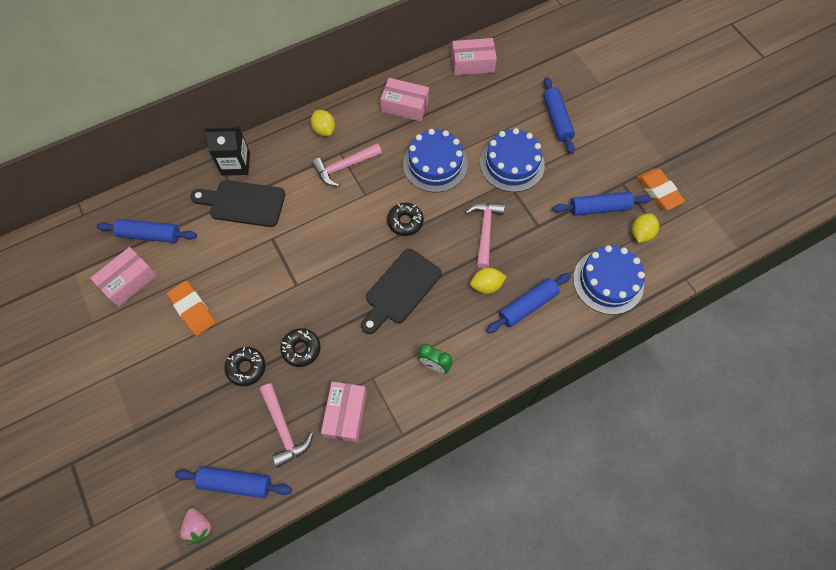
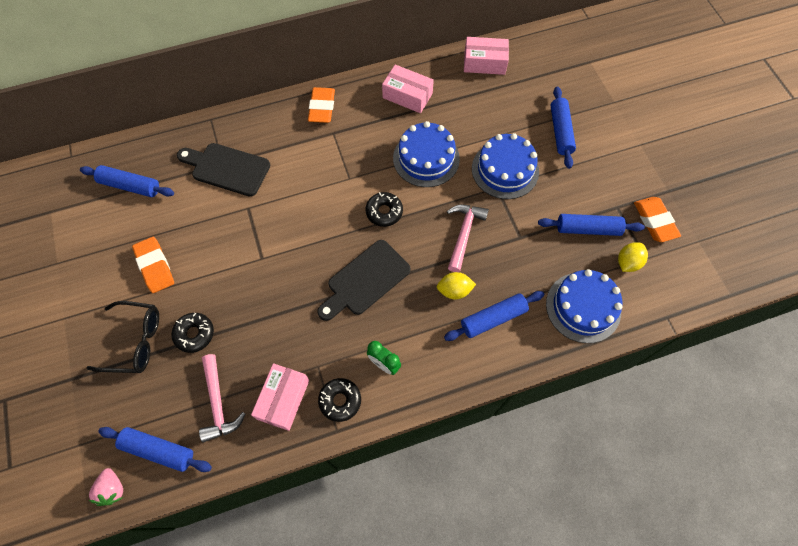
camera: 10 degrees right, 0 degrees up
pink box [90,247,157,307] -> none
black carton [205,126,250,176] -> none
black donut [280,328,321,367] -> black donut moved to [318,378,361,422]
yellow lemon [311,110,335,136] -> orange eraser [308,87,335,123]
pink hammer [312,143,382,187] -> none
none -> black glasses [87,301,159,373]

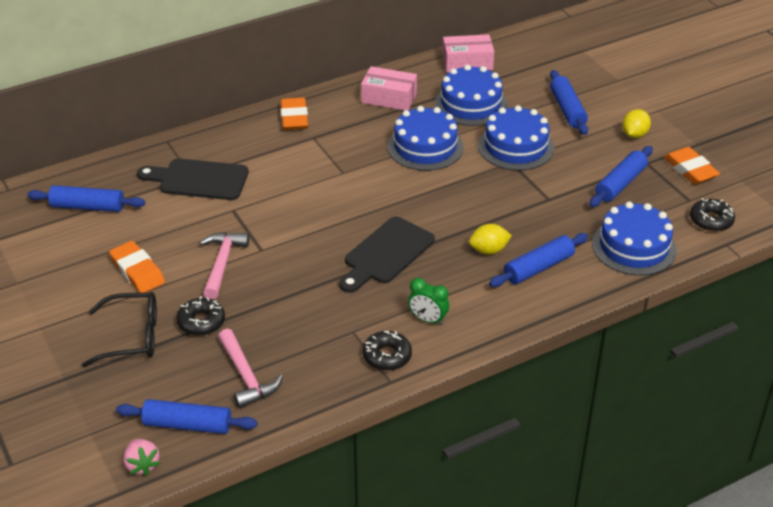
camera: 10 degrees left, 25 degrees down
pink box [251,364,309,431] -> none
black donut [365,192,403,227] -> black donut moved to [690,198,735,232]
pink hammer [447,205,489,272] -> pink hammer moved to [199,232,249,299]
blue rolling pin [538,214,645,236] -> blue rolling pin turned 45 degrees counterclockwise [589,146,653,207]
yellow lemon [618,242,648,272] -> yellow lemon moved to [622,109,651,138]
none -> blue cake [435,65,508,126]

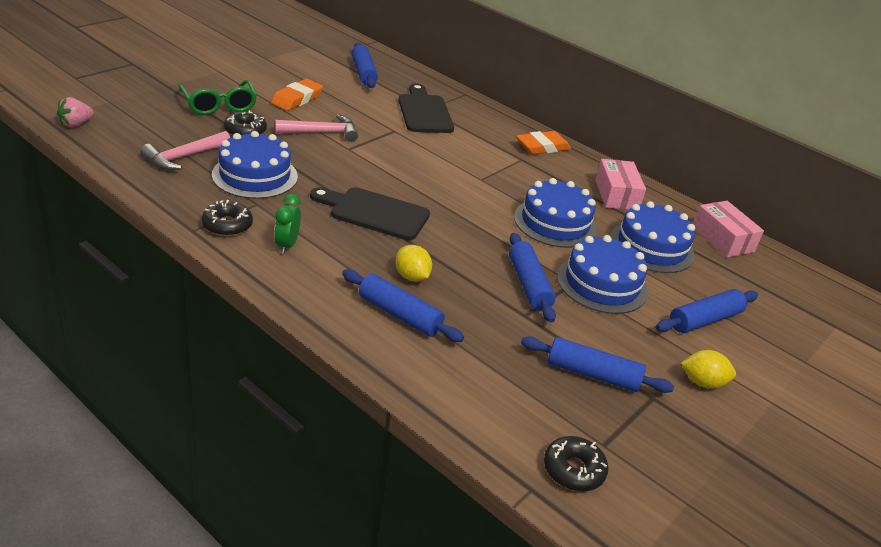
camera: 65 degrees right, 5 degrees down
black glasses [82,292,157,367] -> green glasses [179,80,257,115]
blue rolling pin [116,399,258,434] -> blue rolling pin moved to [509,233,556,323]
blue cake [592,202,677,276] -> blue cake moved to [212,131,298,199]
orange eraser [664,147,720,184] -> none

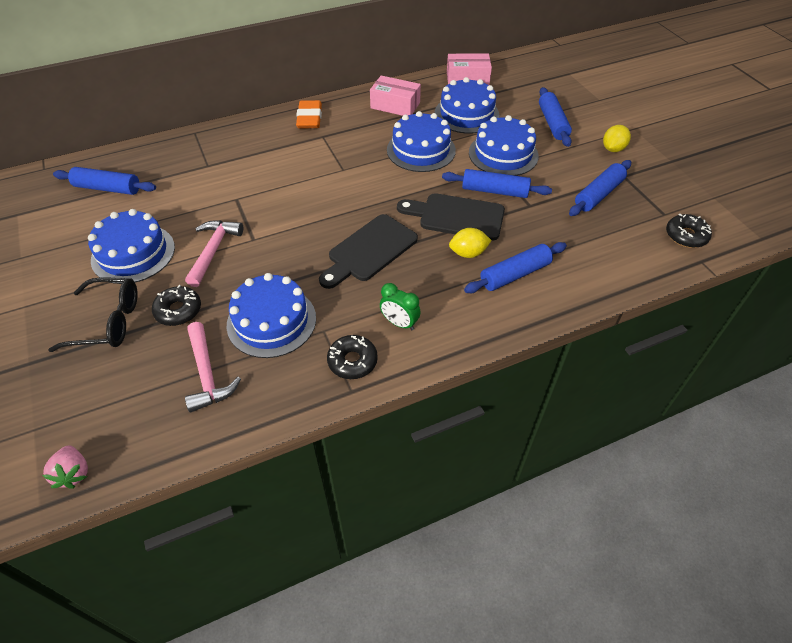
camera: 60 degrees left, 15 degrees up
green glasses [179,80,257,115] -> black glasses [49,277,138,352]
orange eraser [271,79,323,111] -> blue cake [88,209,175,284]
black cutting board [398,83,454,133] -> black cutting board moved to [397,193,505,241]

